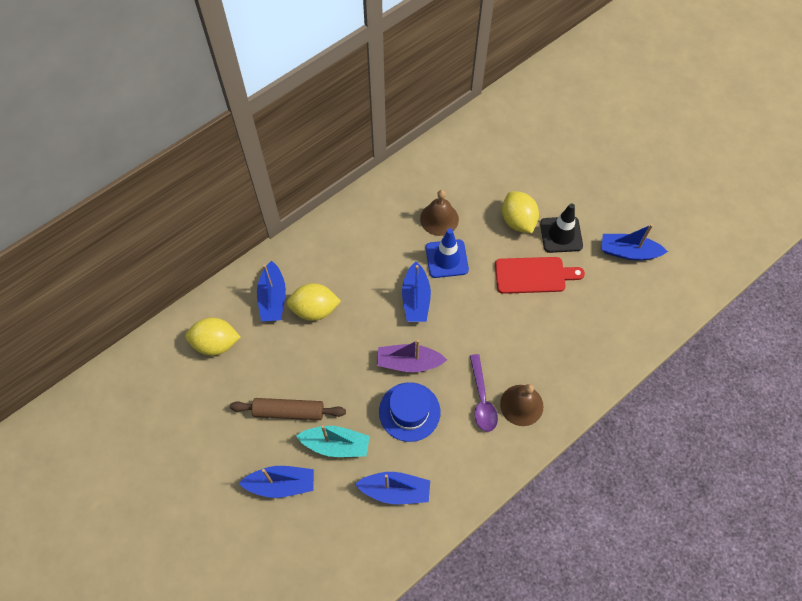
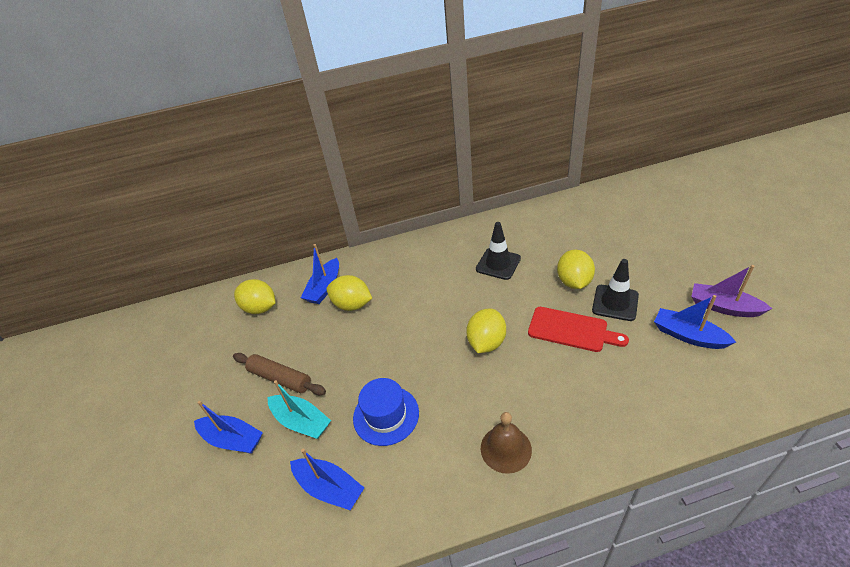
camera: 30 degrees right, 20 degrees down
purple boat [377,340,447,372] -> purple boat moved to [691,265,772,317]
blue boat [402,262,431,322] -> none
brown bell [420,190,459,236] -> black traffic cone [476,222,521,280]
blue traffic cone [426,229,469,278] -> none
purple spoon [470,354,498,432] -> none
none -> yellow lemon [466,309,506,353]

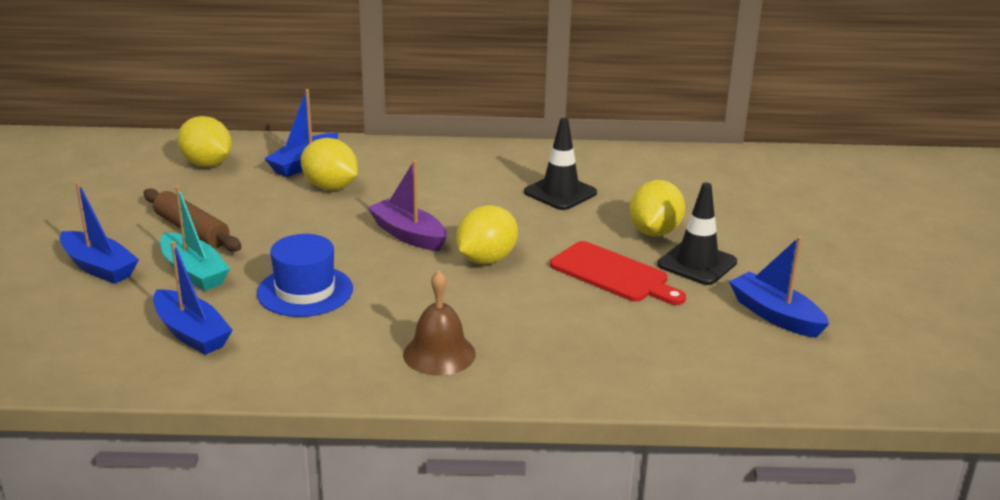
camera: 10 degrees right, 15 degrees down
purple boat [691,265,772,317] -> purple boat moved to [367,160,447,251]

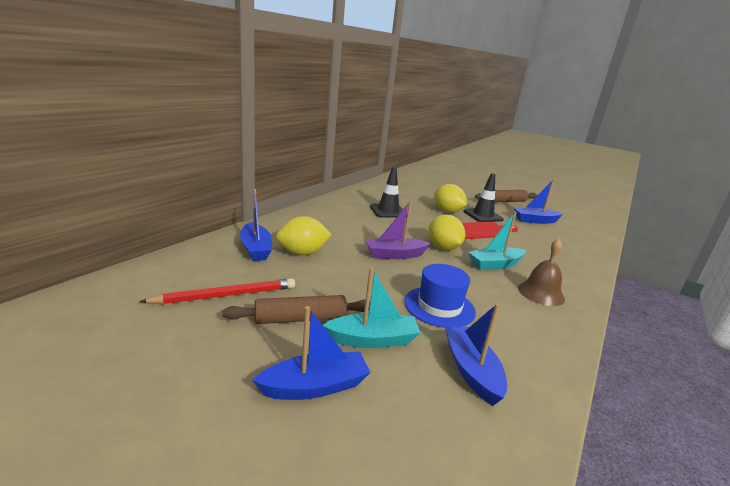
camera: 60 degrees left, 5 degrees down
blue boat [153,241,233,355] -> blue boat turned 90 degrees counterclockwise [445,303,507,406]
yellow lemon [177,116,232,167] -> none
none -> red pencil [139,278,295,304]
none -> turquoise boat [468,211,526,270]
none -> brown rolling pin [475,190,537,202]

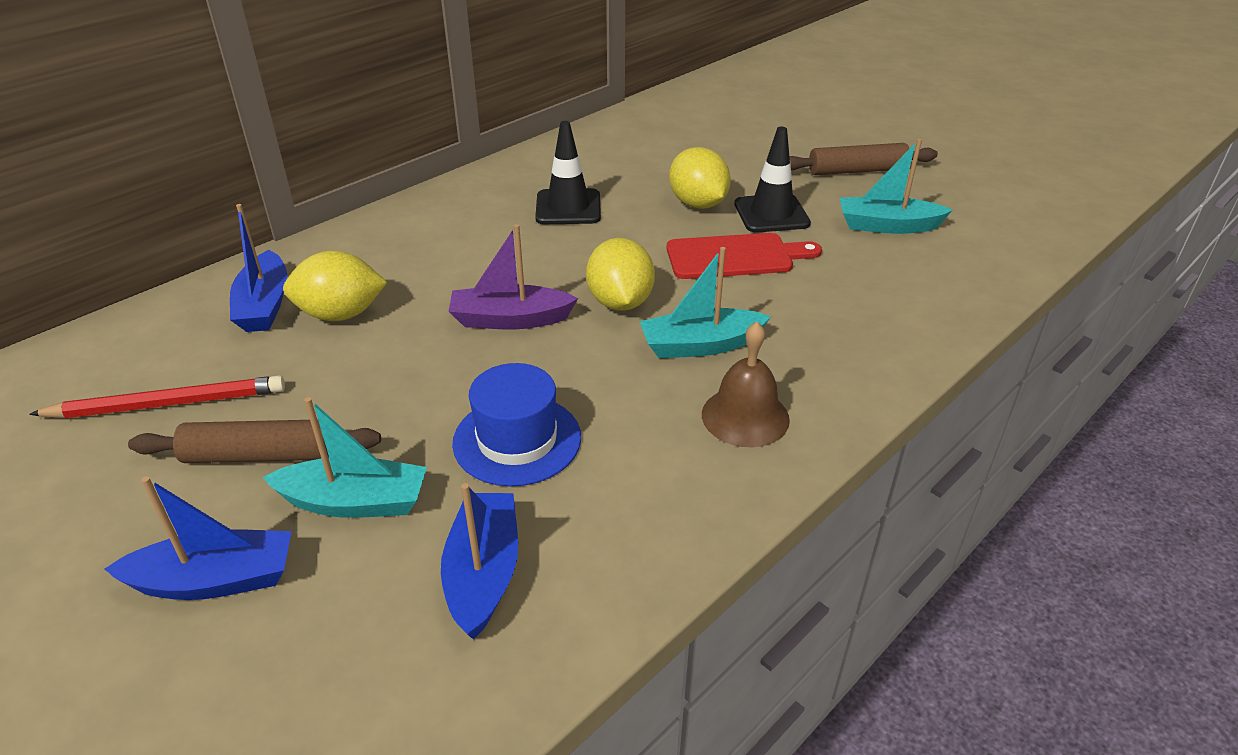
camera: 15 degrees right, 15 degrees up
blue boat [514,180,564,224] -> turquoise boat [840,139,953,234]

